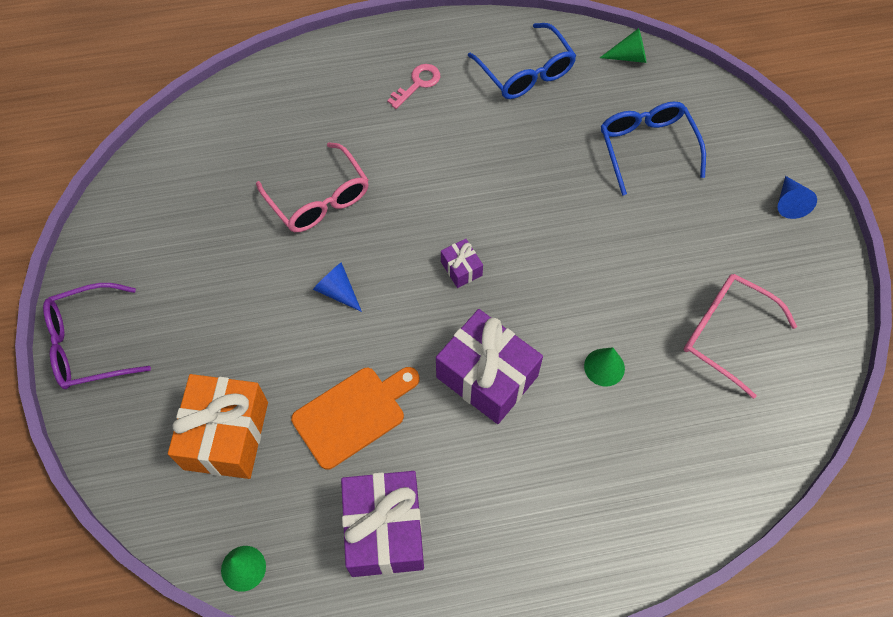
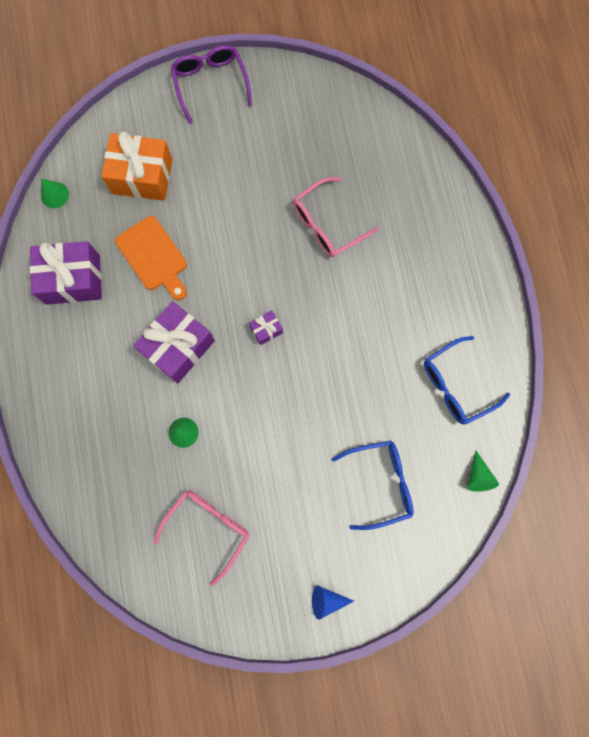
camera: 90 degrees right, 15 degrees up
blue cone [313,262,362,312] -> none
pink key [387,64,440,109] -> none

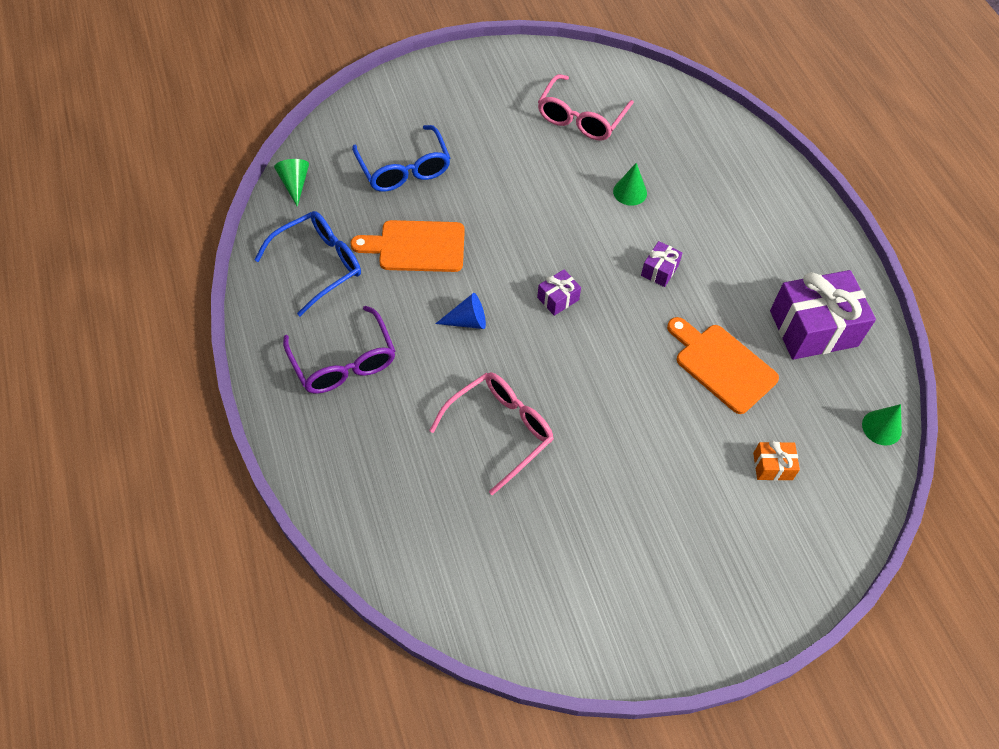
camera: 170 degrees right, 20 degrees down
orange gift [101,132,173,201] -> orange gift [753,441,800,481], size x0.46
purple gift [133,301,215,383] -> purple gift [641,241,683,287], size x0.46
purple glasses [170,45,252,124] -> purple glasses moved to [283,306,395,394]
blue cone [312,586,354,620] -> blue cone moved to [435,293,486,329]
blue glasses [332,441,414,530] -> blue glasses turned 90 degrees counterclockwise [352,125,450,192]
none -> orange cutting board [350,220,465,272]

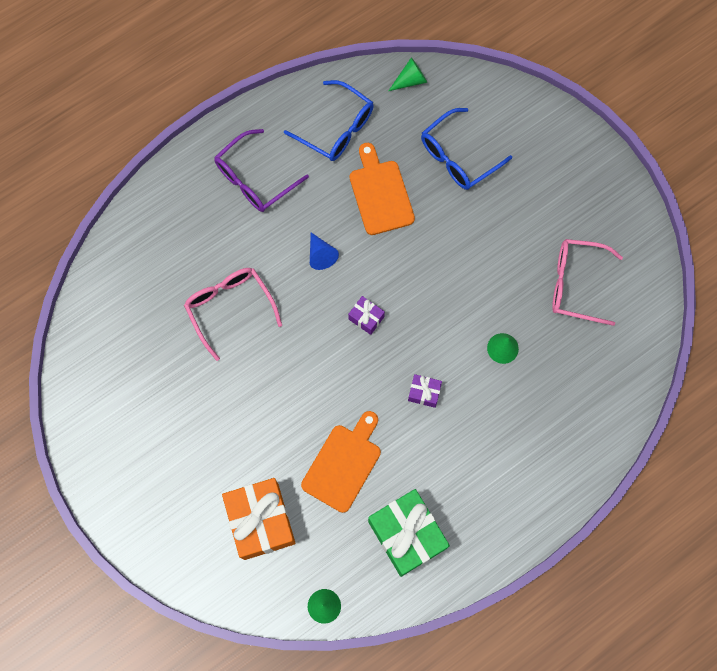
camera: 75 degrees right, 15 degrees up
pink glasses [429,372,554,495] -> pink glasses turned 150 degrees counterclockwise [184,268,282,361]
orange gift [753,441,800,481] -> orange gift [222,478,295,560], size x2.17
purple gift [770,270,876,360] -> green gift [368,489,450,577]

